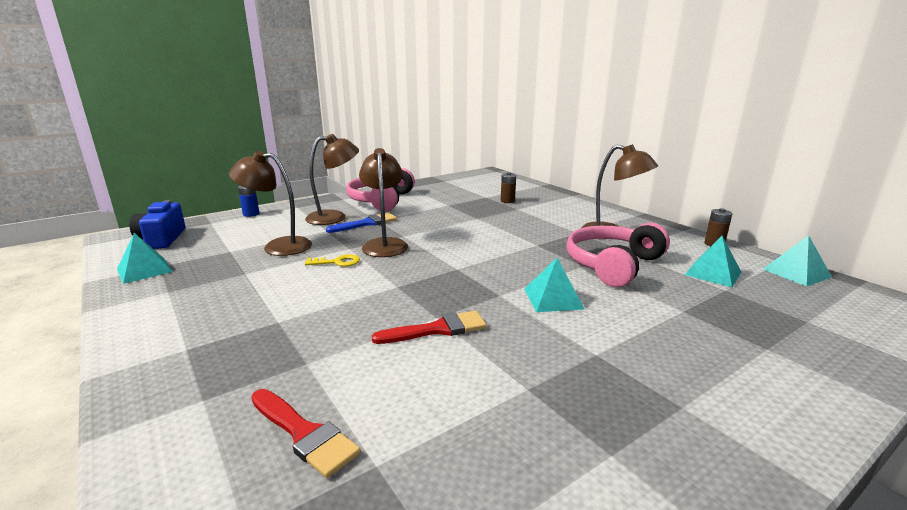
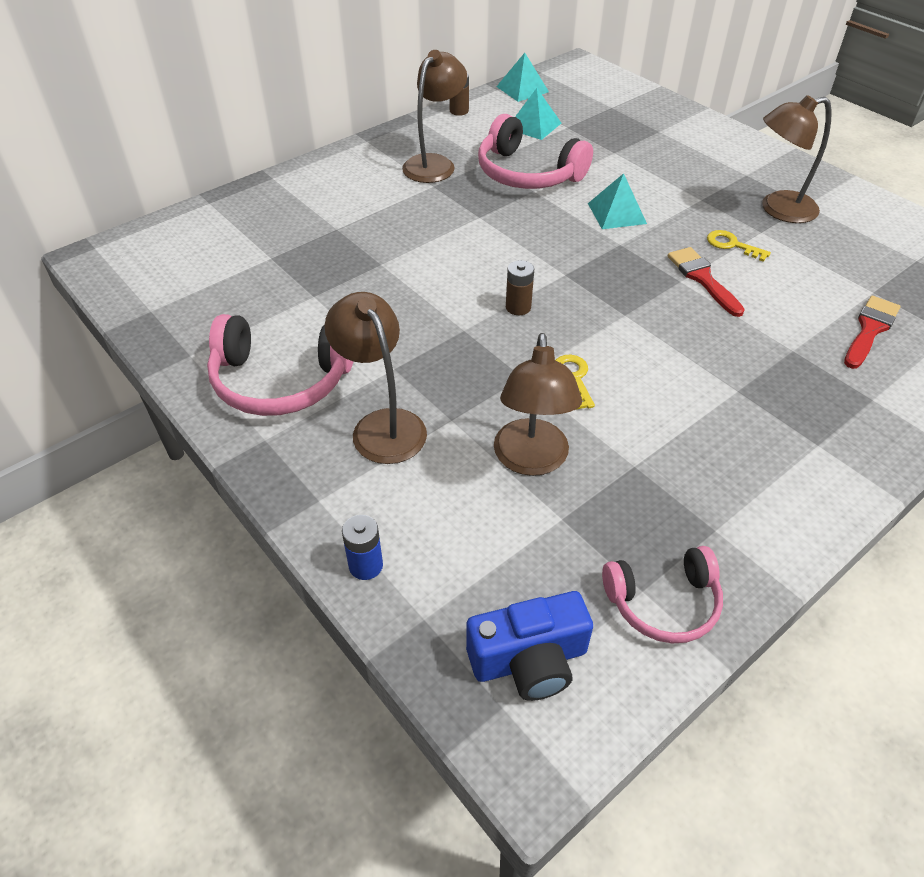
camera: 95 degrees left, 25 degrees up
turquoise pyramid [117,233,173,284] -> pink headphones [602,546,723,643]
blue brush [326,213,397,233] -> none
brown lamp [359,148,408,257] -> brown lamp moved to [762,95,832,223]
brown battery [501,172,516,203] -> brown battery moved to [506,260,534,315]
none -> yellow key [707,230,771,262]

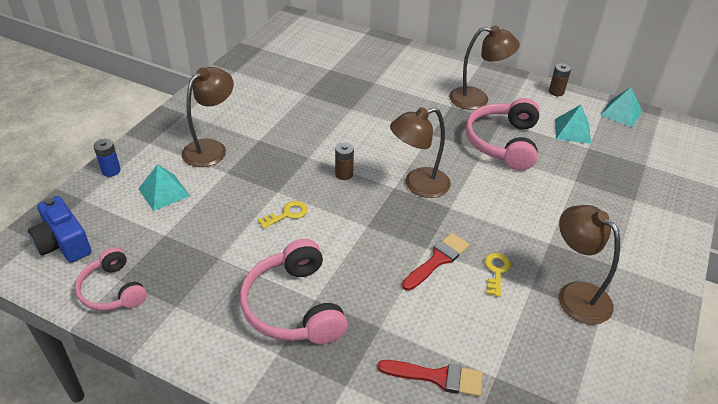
camera: 65 degrees right, 5 degrees down
pink headphones [207,314,353,416] -> pink headphones moved to [240,239,347,344]
brown lamp [494,333,582,476] -> brown lamp moved to [390,107,451,198]
turquoise pyramid [588,173,647,229] -> turquoise pyramid moved to [138,164,190,211]

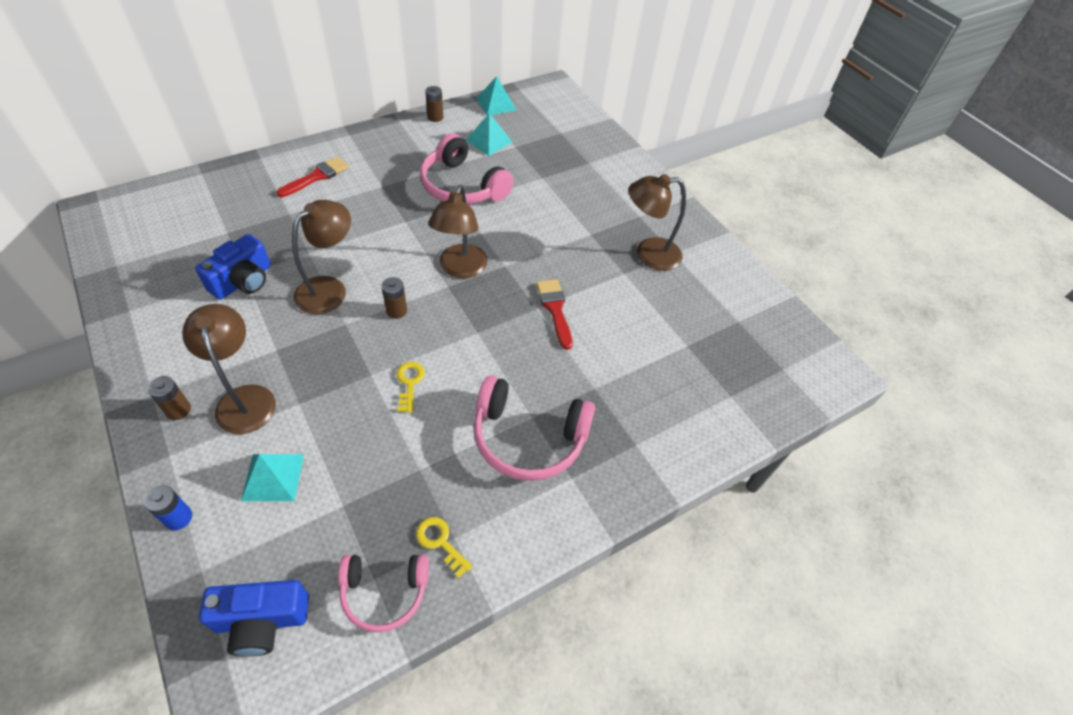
camera: 60 degrees left, 10 degrees up
red brush [378,360,483,397] -> red brush moved to [276,157,349,197]
brown lamp [449,26,520,110] -> brown lamp moved to [292,200,351,314]
yellow key [485,253,511,297] -> yellow key moved to [416,517,472,578]
none -> brown battery [148,376,191,420]
none -> blue camera [195,234,271,300]

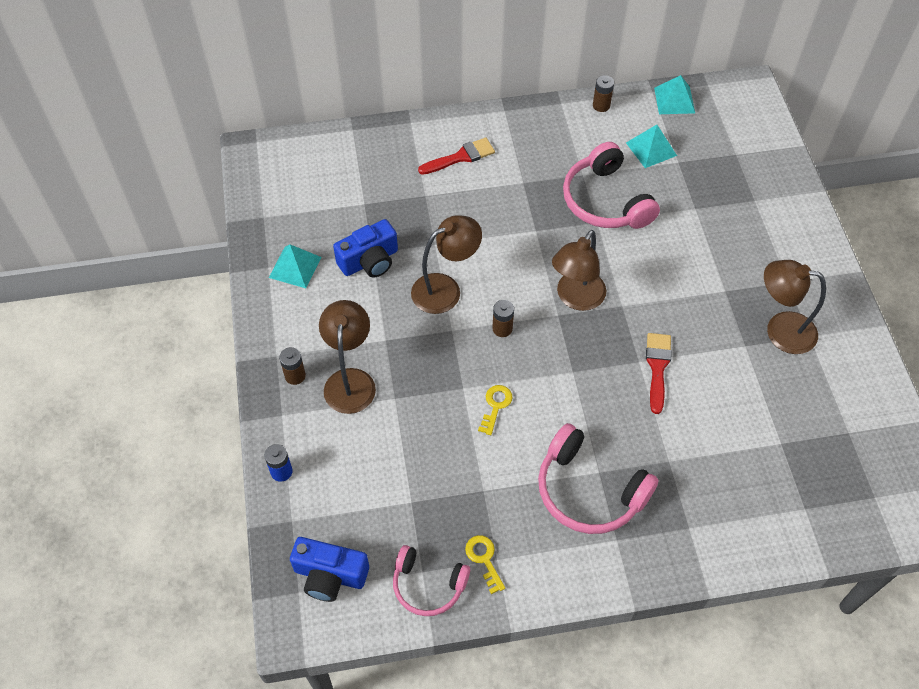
camera: 25 degrees right, 5 degrees up
turquoise pyramid [241,454,304,501] -> turquoise pyramid moved to [269,244,321,288]

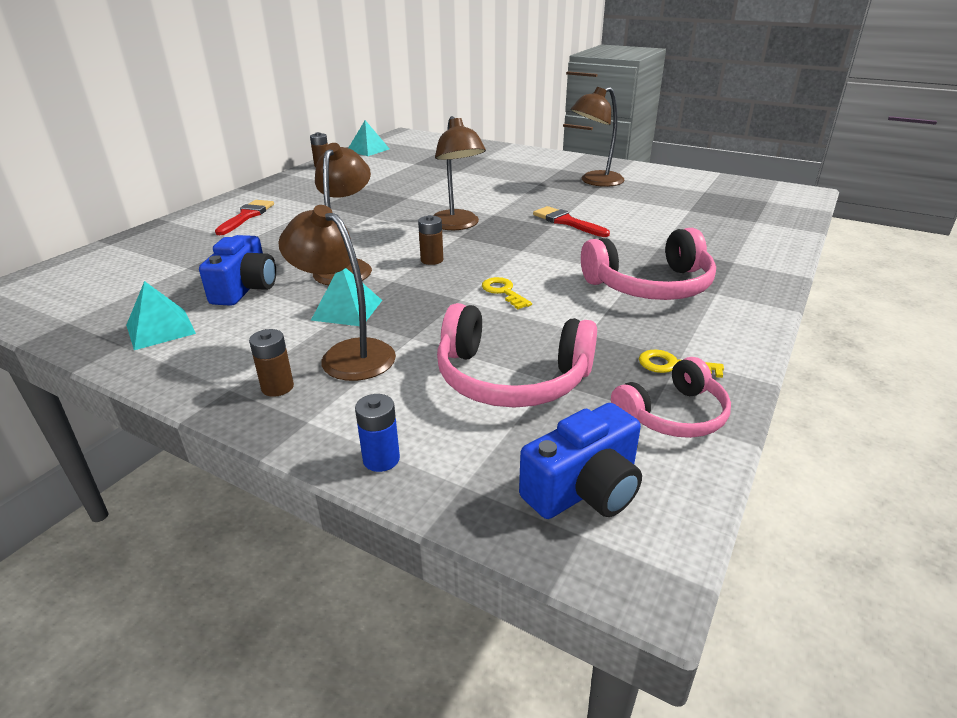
camera: 50 degrees left, 25 degrees down
pink headphones [563,142,660,229] -> pink headphones moved to [437,303,597,408]
turquoise pyramid [626,125,677,168] -> turquoise pyramid moved to [311,268,382,326]

